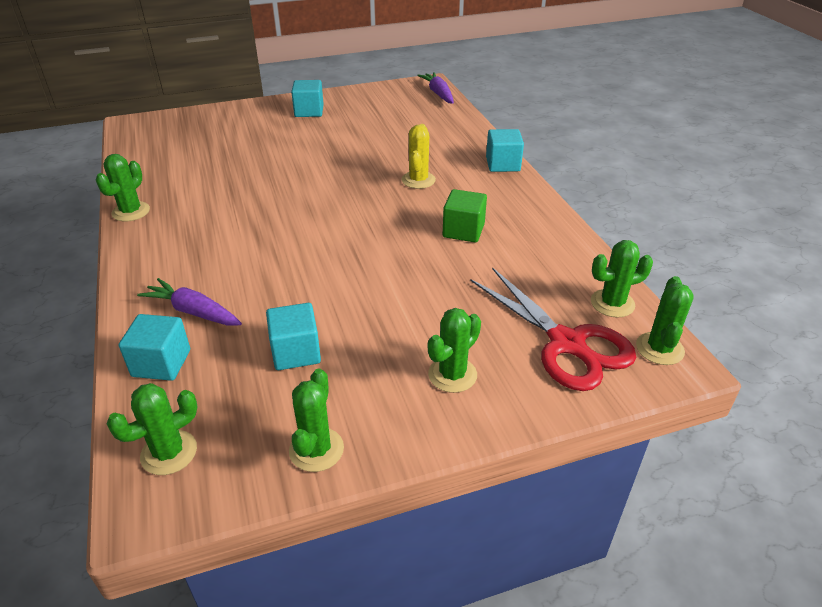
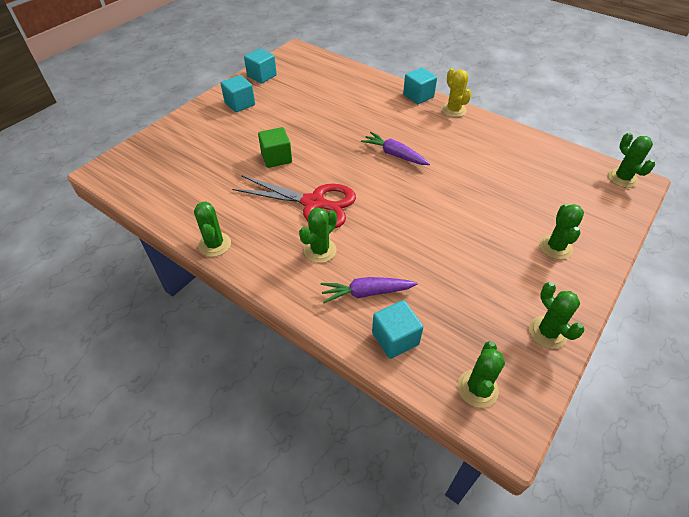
camera: 35 degrees left, 10 degrees up
turquoise cube [266,303,321,370] -> turquoise cube moved to [244,48,277,84]
yellow cactus [402,124,436,189] -> yellow cactus moved to [442,68,472,117]
purple carrot [417,72,454,104] -> purple carrot moved to [361,132,430,165]
green cube [443,189,487,242] -> green cube moved to [258,127,292,168]
red scissors [471,267,636,391] -> red scissors moved to [232,175,356,229]
green cactus [591,240,653,318] -> green cactus moved to [299,208,337,263]

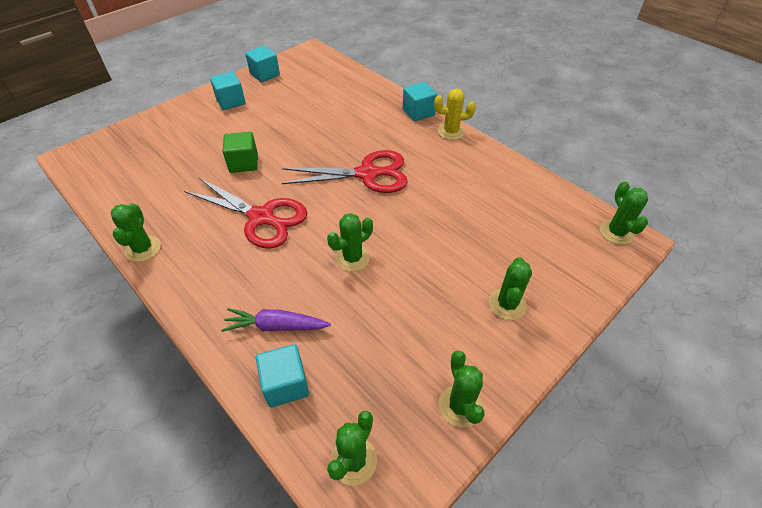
camera: 10 degrees right, 0 degrees up
green cactus [299,208,337,263] -> green cactus moved to [327,213,373,272]
purple carrot [361,132,430,165] -> red scissors [282,150,408,193]
yellow cactus [442,68,472,117] -> yellow cactus turned 75 degrees counterclockwise [434,88,476,140]

